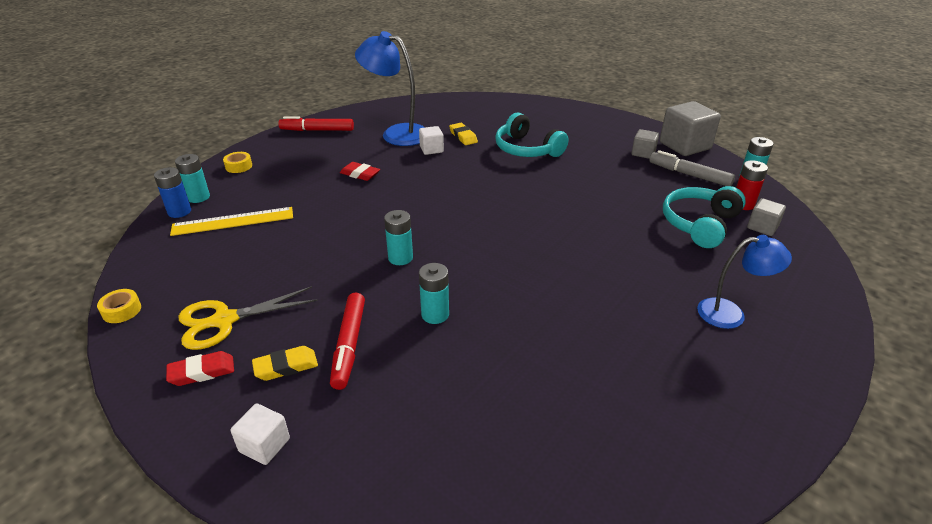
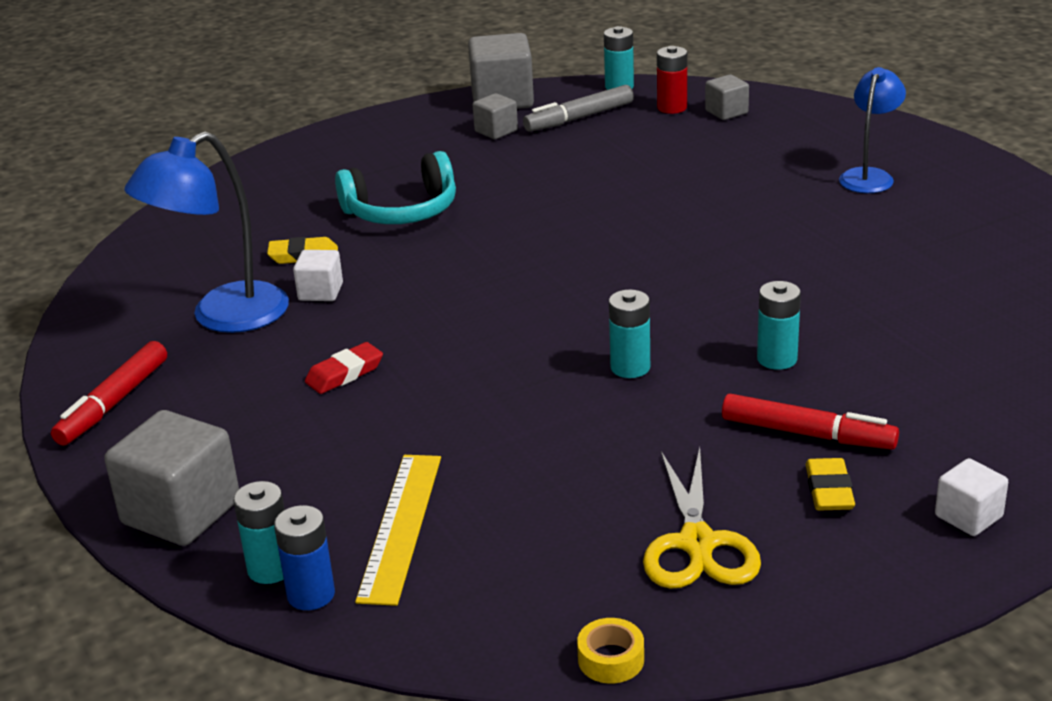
camera: 65 degrees left, 5 degrees down
red eraser [166,351,234,386] -> none
yellow tape [223,152,252,173] -> grey cube [104,410,239,546]
turquoise headphones [663,186,746,248] -> none

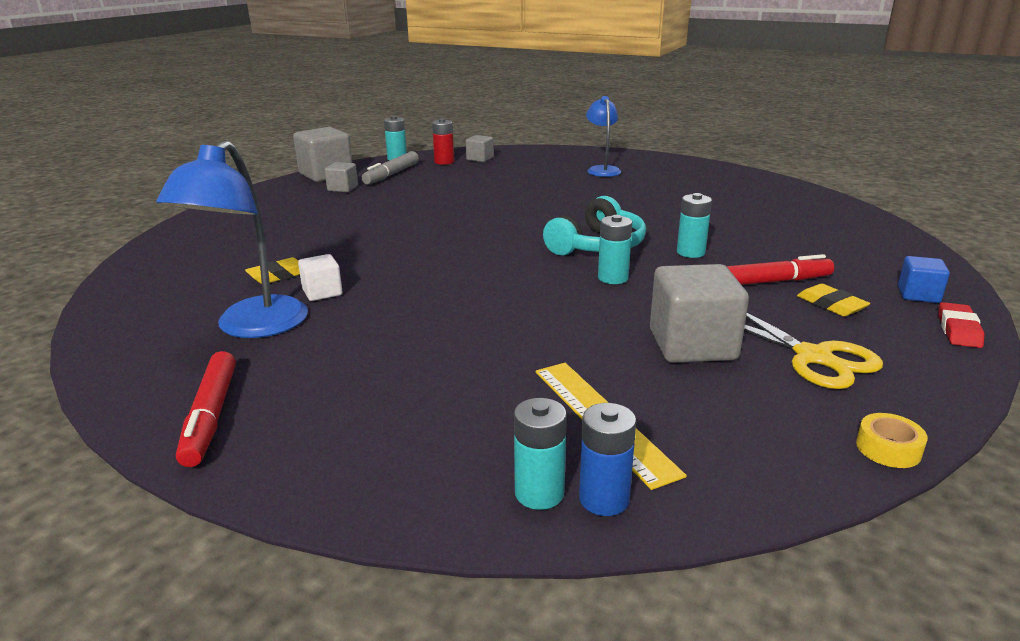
camera: 35 degrees left, 5 degrees down
grey cube [104,410,239,546] -> grey cube moved to [650,264,749,363]
red eraser [305,342,383,394] -> red eraser moved to [938,302,985,348]
turquoise headphones [335,151,456,224] -> turquoise headphones moved to [543,196,646,256]
white cube [935,458,1008,536] -> blue cube [898,256,950,303]

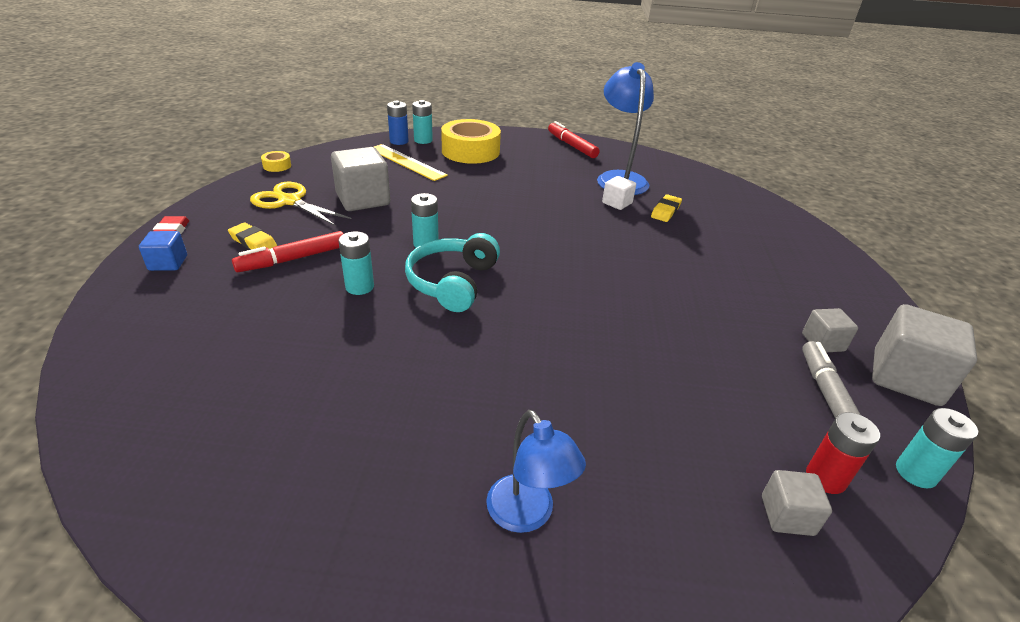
camera: 155 degrees right, 10 degrees up
none -> yellow tape [441,119,501,164]

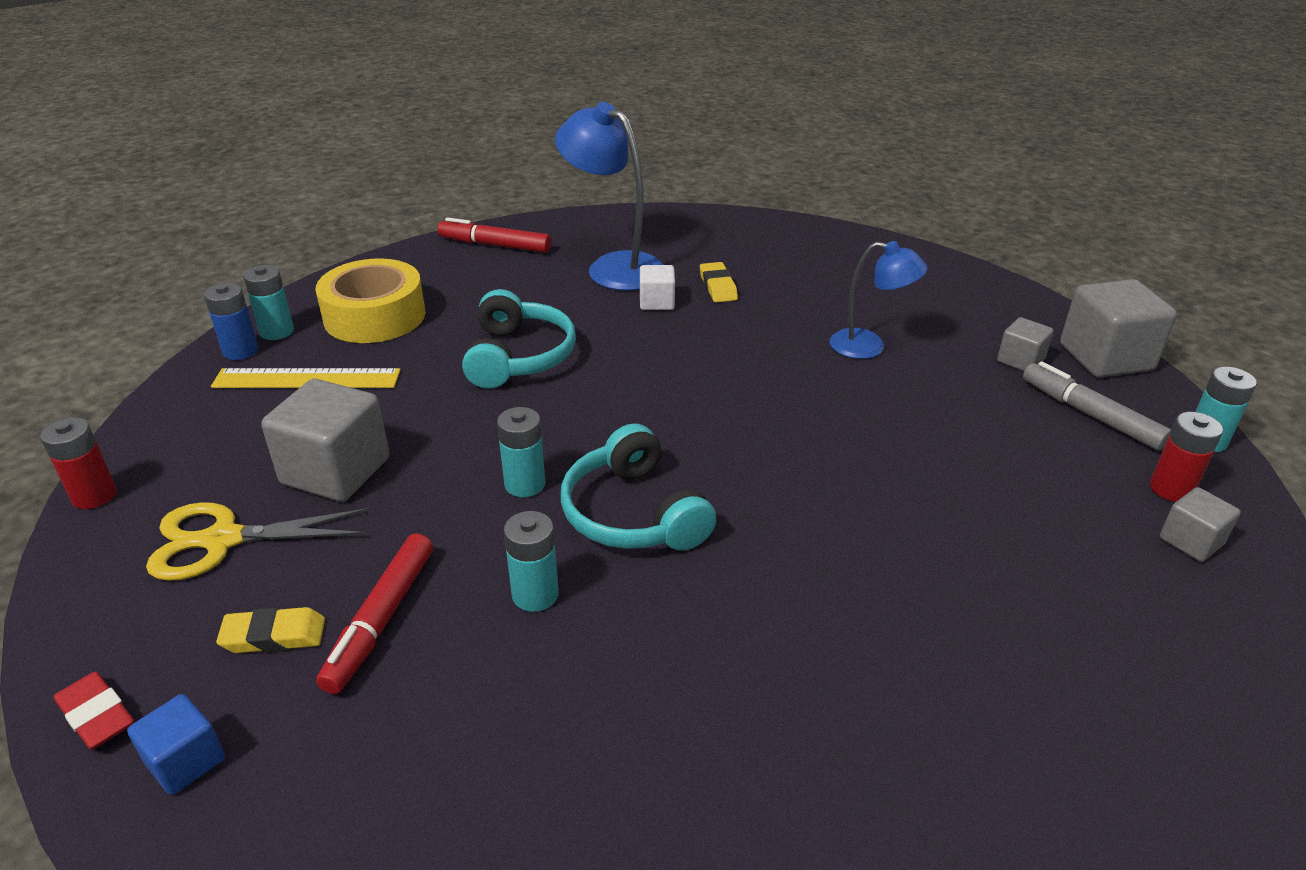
camera: 40 degrees left, 0 degrees up
yellow tape [261,151,291,172] -> red battery [40,417,117,509]
blue lamp [486,410,586,533] -> blue lamp moved to [830,241,928,359]
none -> turquoise headphones [462,289,576,389]

